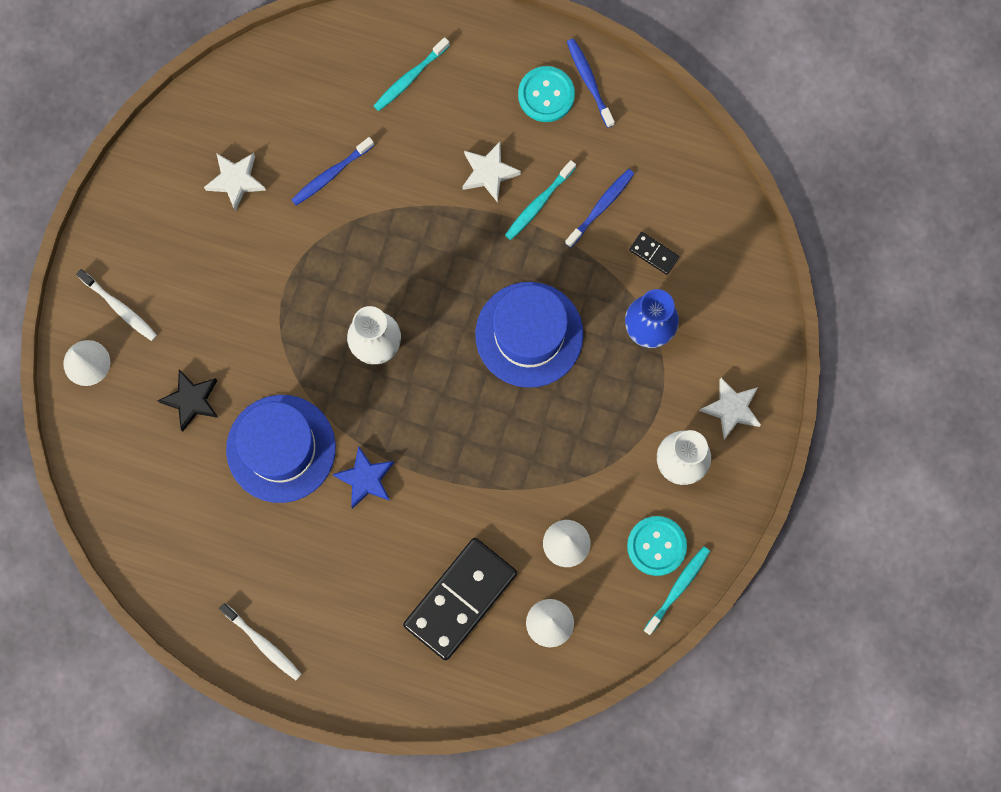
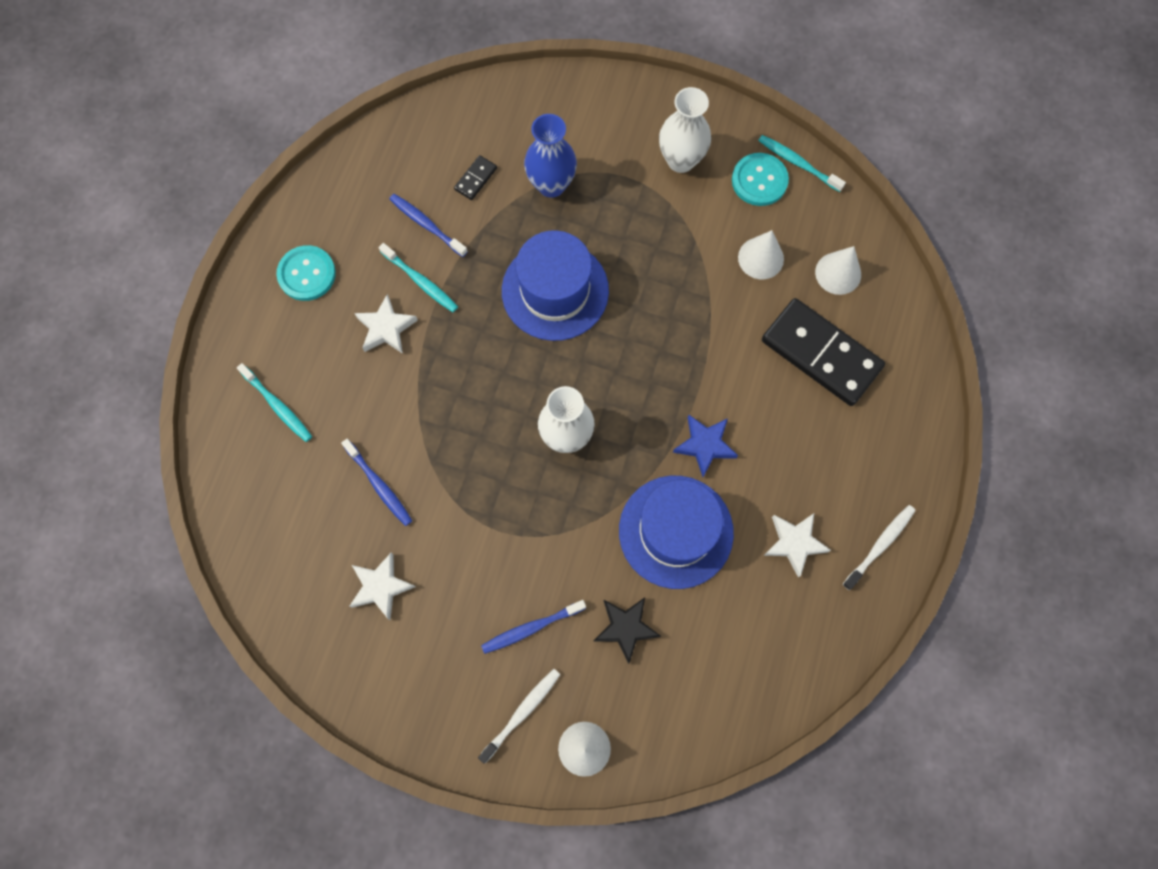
camera: 90 degrees left, 5 degrees down
blue toothbrush [567,38,615,128] -> blue toothbrush moved to [481,600,586,654]
white star [700,378,761,440] -> white star moved to [763,513,831,578]

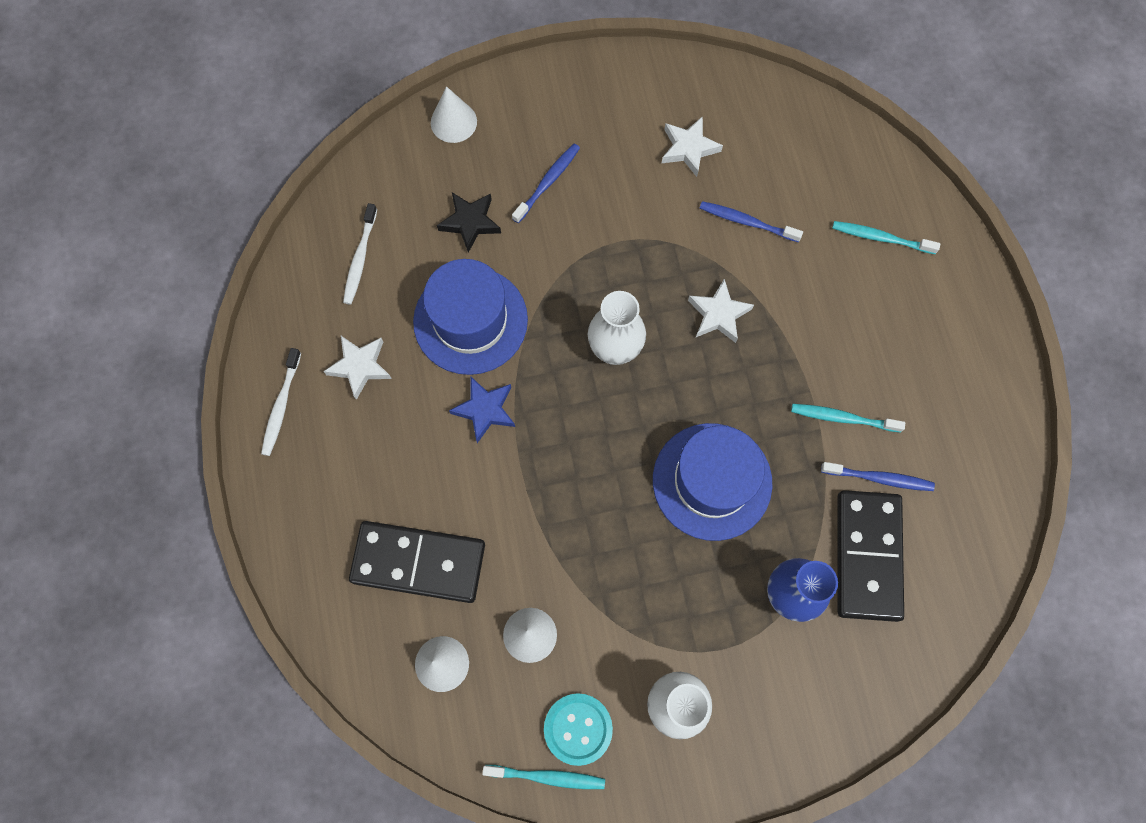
camera: 150 degrees right, 0 degrees up
turquoise button [277,245,336,301] -> none
white star [354,294,418,354] -> white star moved to [688,279,754,343]
black domino [454,155,497,200] -> black domino [838,490,904,622], size x2.39
white toothbrush [478,669,561,763] -> white toothbrush moved to [343,203,377,304]

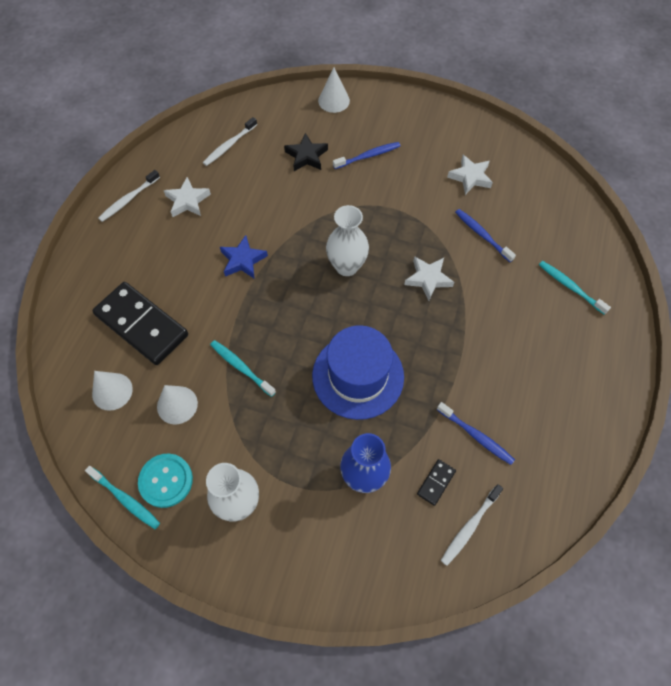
camera: 30 degrees right, 10 degrees down
blue hat [413,259,528,375] -> none
turquoise toothbrush [791,404,905,432] -> turquoise toothbrush moved to [210,340,276,397]
black domino [838,490,904,622] -> black domino [417,459,456,506], size x0.42
none -> white toothbrush [441,484,503,566]

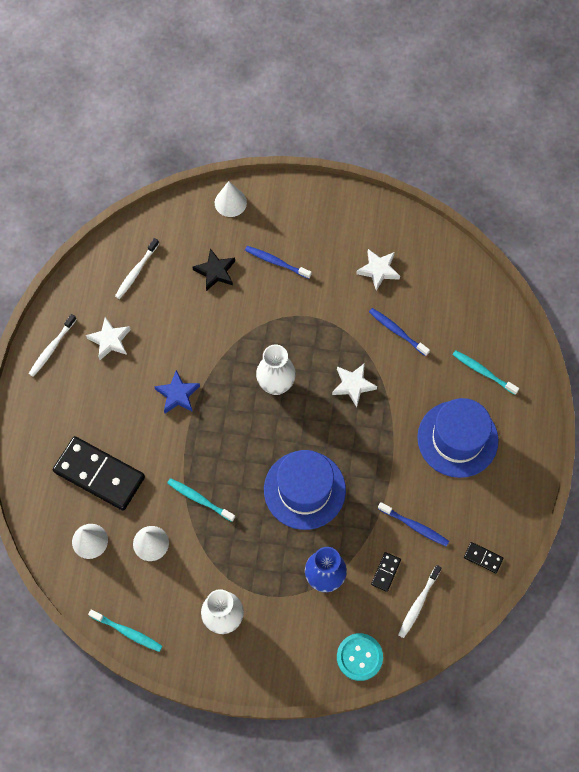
camera: 10 degrees left, 5 degrees up
turquoise button [138,454,193,508] -> turquoise button moved to [337,633,383,681]
blue toothbrush [333,142,401,169] -> blue toothbrush turned 120 degrees counterclockwise [245,246,312,279]
none -> blue hat [417,398,499,478]
none -> black domino [464,542,503,573]

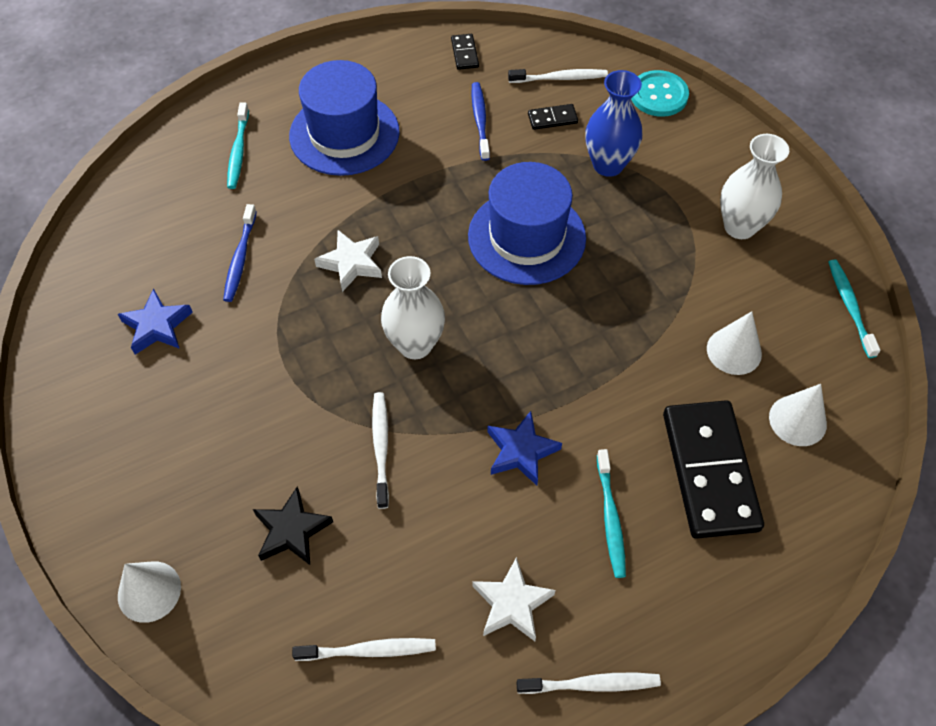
camera: 125 degrees left, 10 degrees down
turquoise toothbrush [167,478,235,522] -> turquoise toothbrush moved to [597,449,626,578]
blue toothbrush [245,246,312,279] -> none
white star [356,249,400,291] -> blue star [118,289,193,355]
none -> white toothbrush [372,392,389,509]

